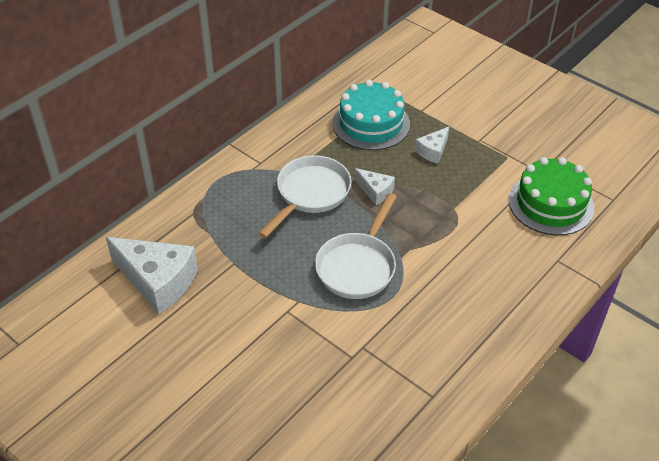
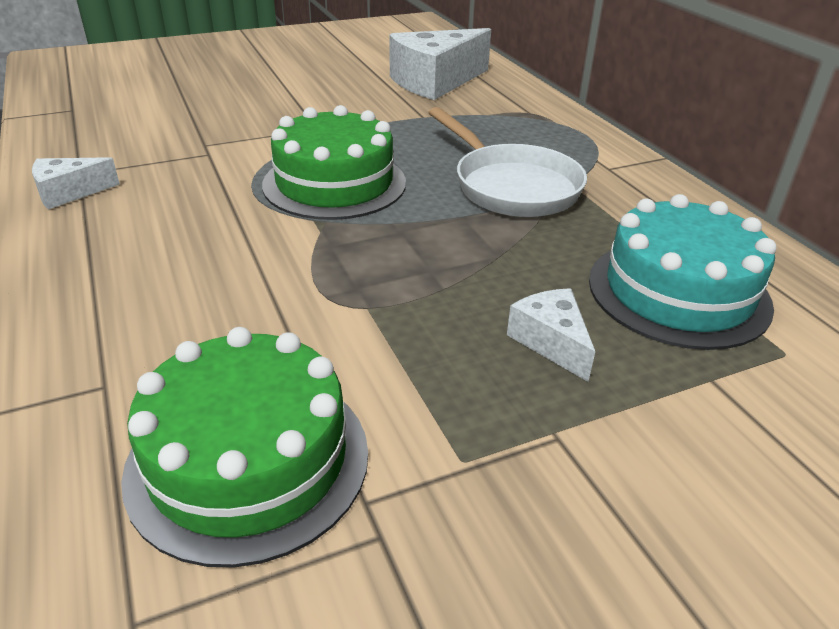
camera: 115 degrees right, 10 degrees down
white pan [315,193,397,299] -> green cake [262,105,406,220]
white cheese [354,168,395,205] -> white cheese moved to [32,157,120,209]

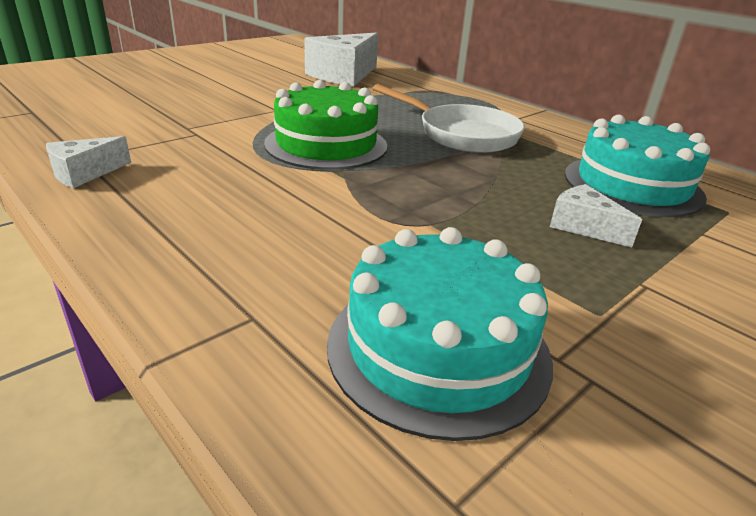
camera: 20 degrees left, 5 degrees down
green cake [121,327,368,568] -> turquoise cake [327,227,553,441]

